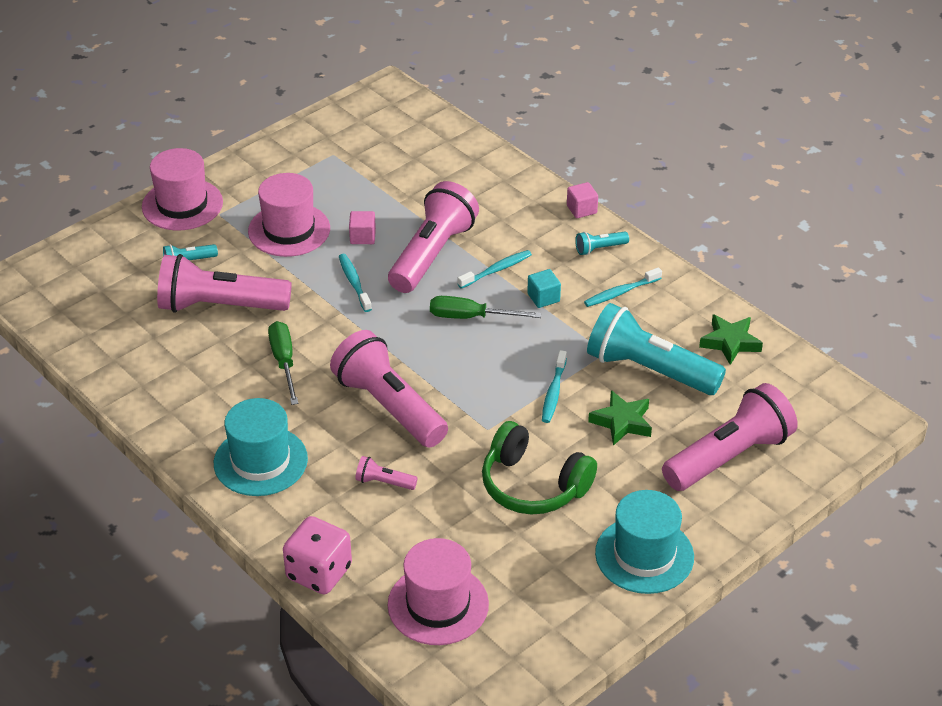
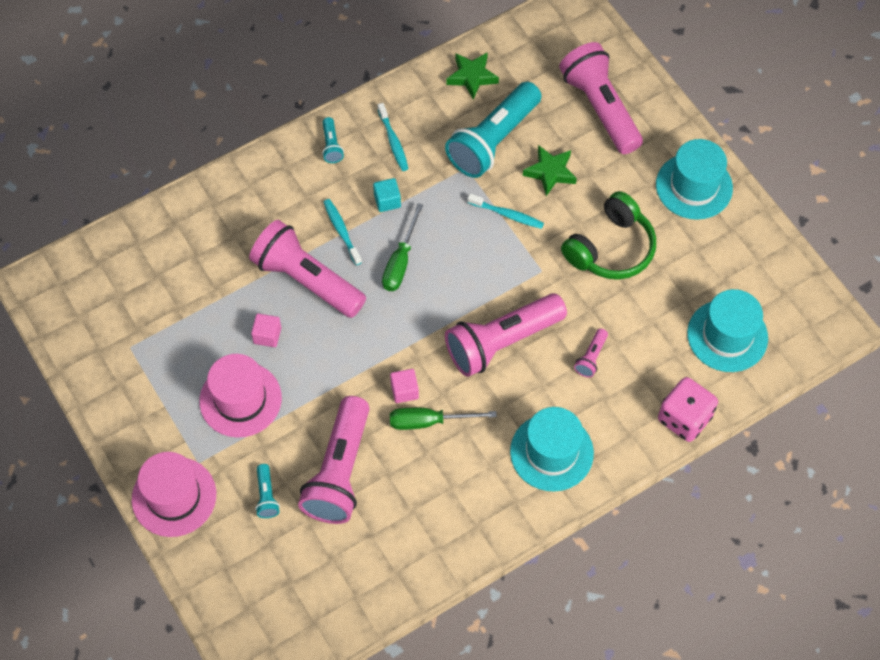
camera: 80 degrees left, 20 degrees up
turquoise toothbrush [339,254,372,312] -> none
pink hat [387,538,489,645] -> turquoise hat [687,289,768,372]
pink cube [567,182,598,218] -> pink cube moved to [390,369,419,403]

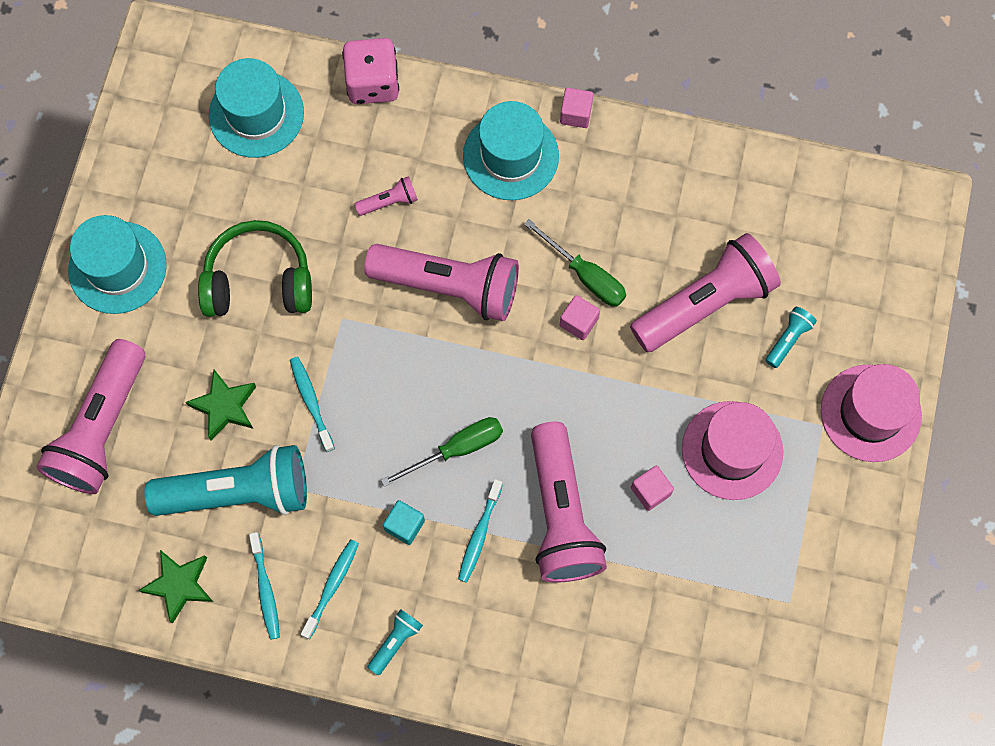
camera: 135 degrees left, 10 degrees up
none -> turquoise toothbrush [249,532,280,640]
none -> pink cube [560,88,593,128]

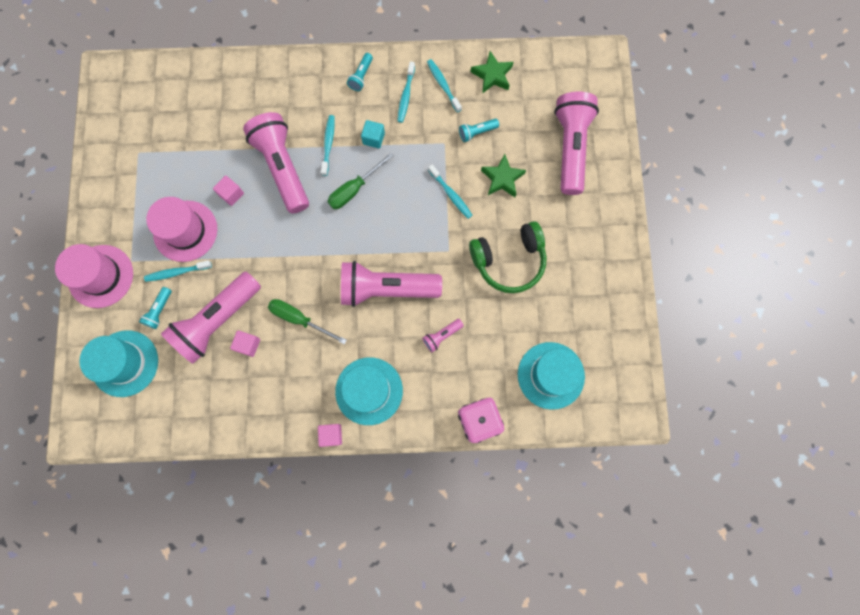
camera: 165 degrees right, 5 degrees up
turquoise hat [68,215,167,314] -> turquoise hat moved to [79,330,158,397]
turquoise flashlight [144,445,307,516] -> turquoise flashlight [459,119,499,142], size x0.42
pink cube [560,295,600,340] -> pink cube moved to [230,330,260,357]
none -> turquoise toothbrush [144,260,212,282]

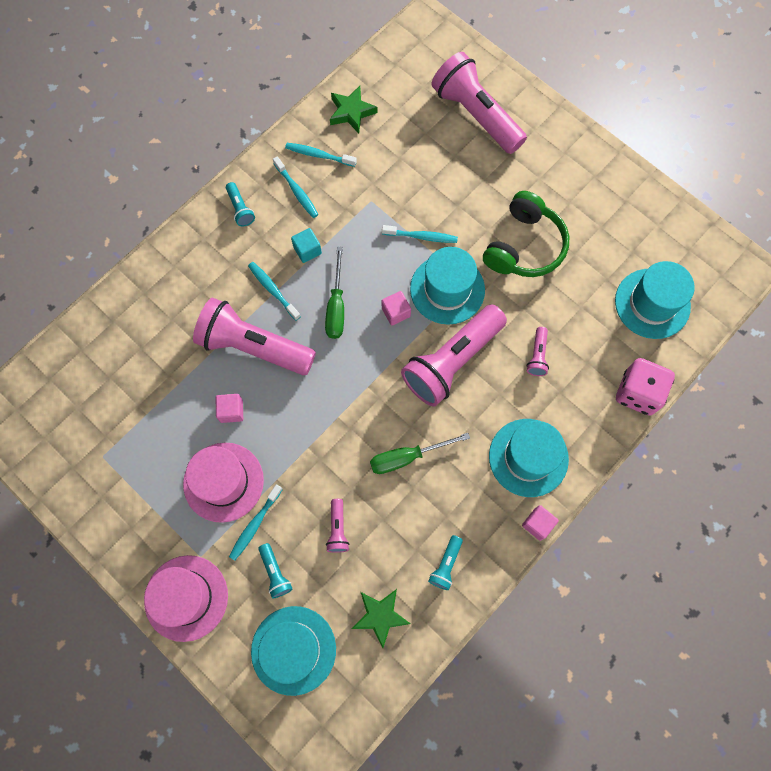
camera: 45 degrees left, 5 degrees down
pink flashlight [161,272,261,364] -> pink flashlight [326,499,349,553], size x0.42
pink cube [230,330,260,357] -> pink cube moved to [382,291,411,326]
turquoise flashlight [459,119,499,142] -> turquoise flashlight moved to [428,535,463,590]
green star [481,154,526,197] -> green star moved to [352,589,411,648]
none -> turquoise hat [410,247,485,325]

